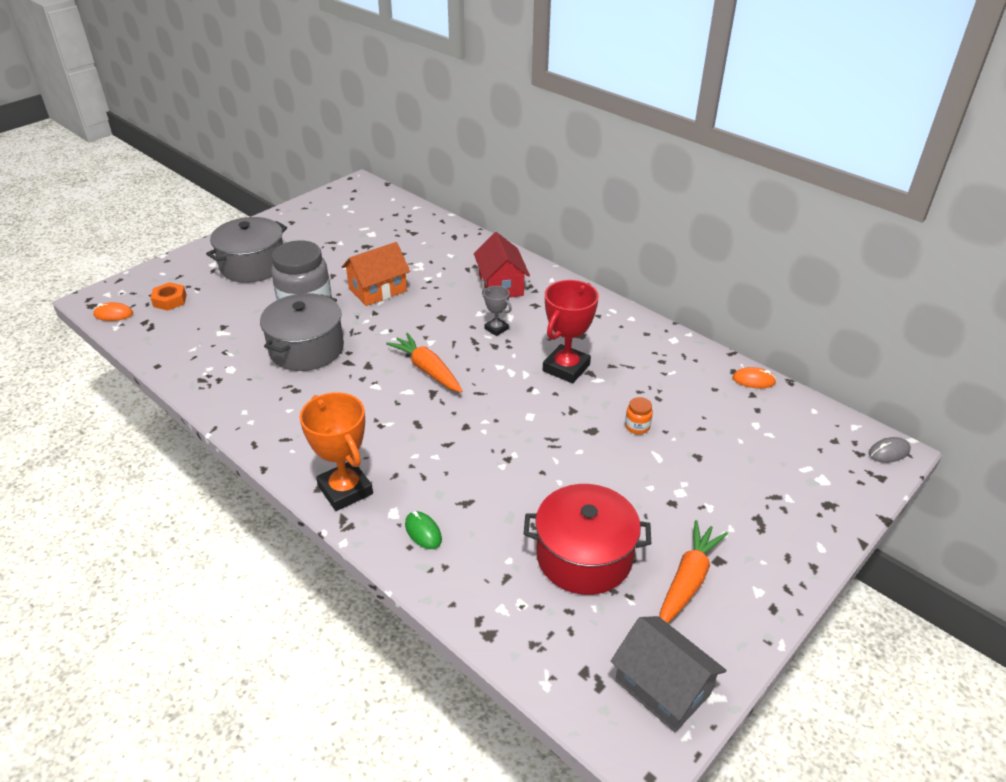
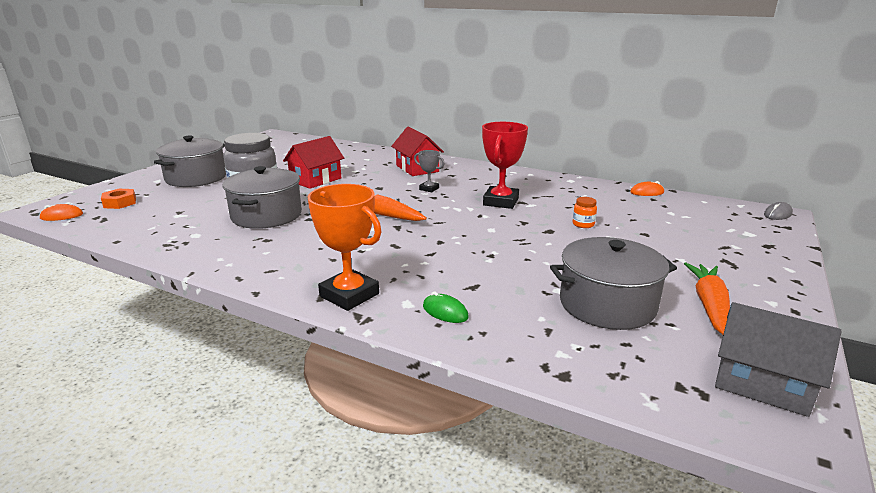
camera: 15 degrees left, 15 degrees down
orange house [342,242,410,306] -> red house [283,136,344,189]
red pot [524,484,651,595] -> grey pot [550,237,677,330]

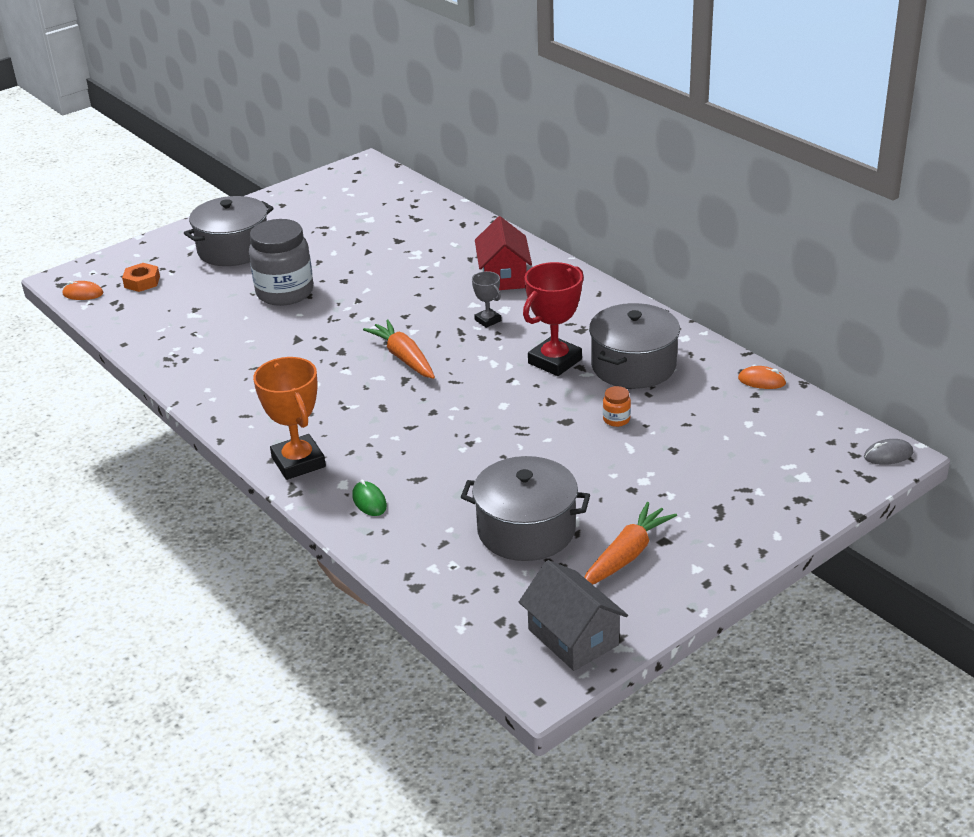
camera: 25 degrees right, 10 degrees up
grey pot [222,166,302,229] -> grey pot moved to [589,303,680,389]
red house [283,136,344,189] -> none

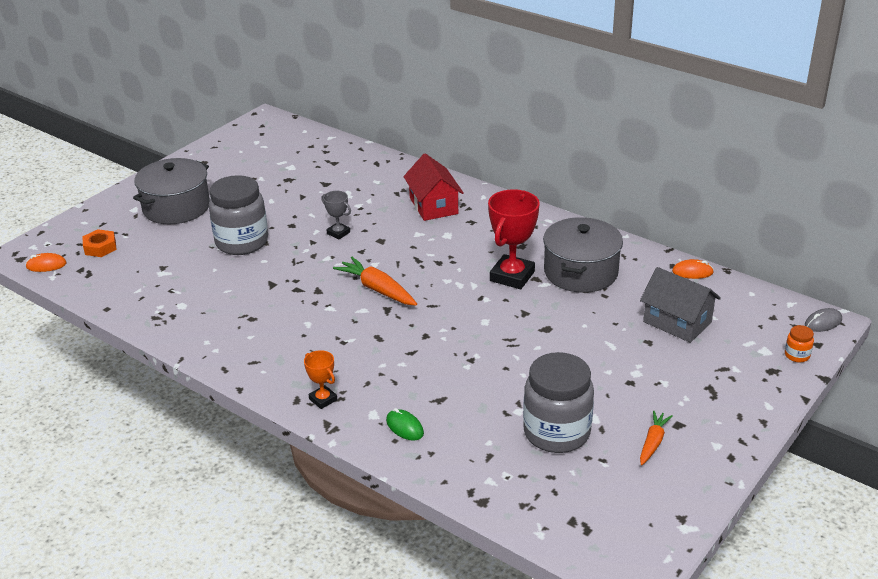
camera: 15 degrees left, 0 degrees up
orange trophy [253,357,326,480] -> orange trophy [304,350,337,409], size x0.52
grey pot [461,456,590,561] -> grey jar [523,352,594,453]
grey trophy [472,271,501,328] -> grey trophy moved to [321,191,351,239]
grey house [519,560,628,671] -> grey house moved to [640,267,721,343]
orange carrot [584,502,677,585] -> orange carrot [640,411,673,465], size x0.63
orange jar [603,386,631,427] -> orange jar moved to [785,325,814,362]

